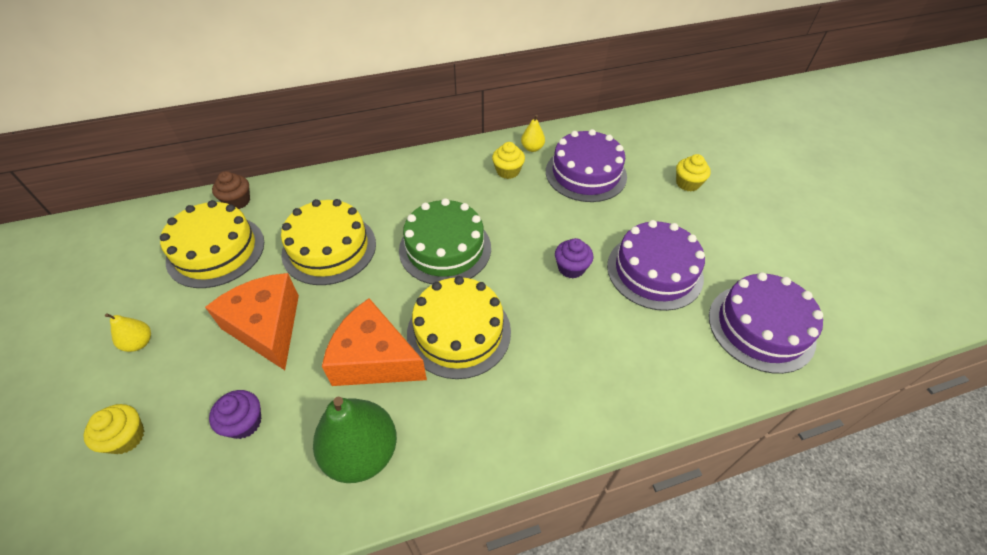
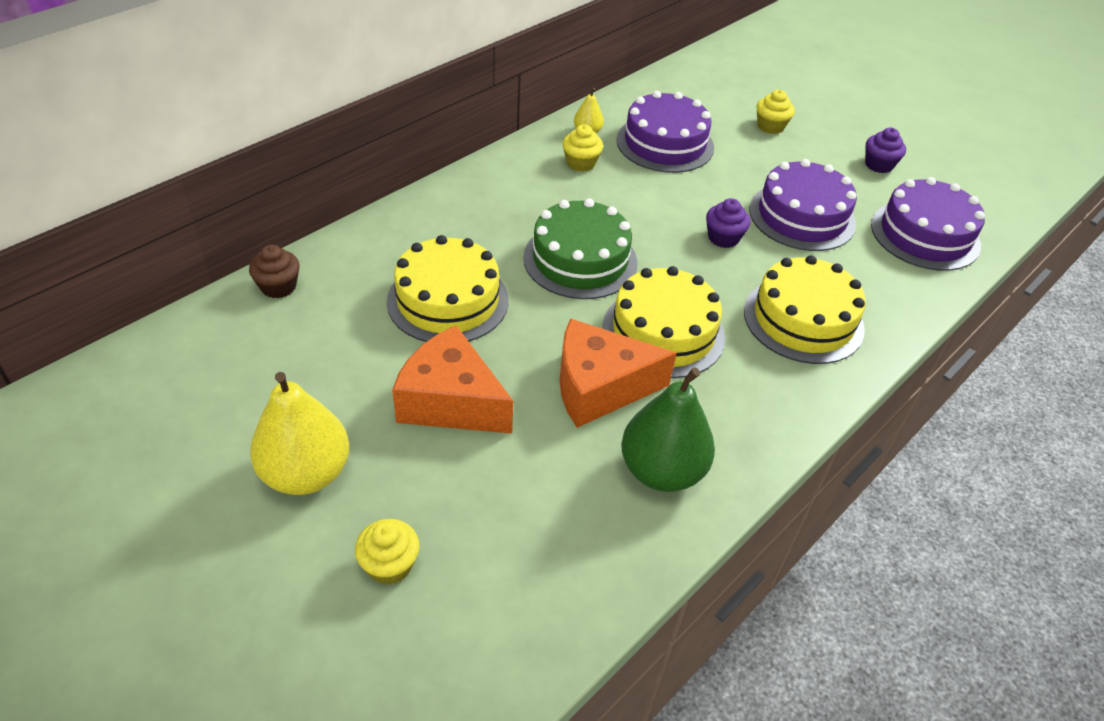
camera: 30 degrees left, 5 degrees down
yellow pear [105,314,151,352] -> yellow pear [250,372,349,495], size x2.08
yellow cake [160,200,264,288] -> yellow cake moved to [744,255,866,364]
purple cupcake [209,390,261,439] -> purple cupcake moved to [865,128,906,173]

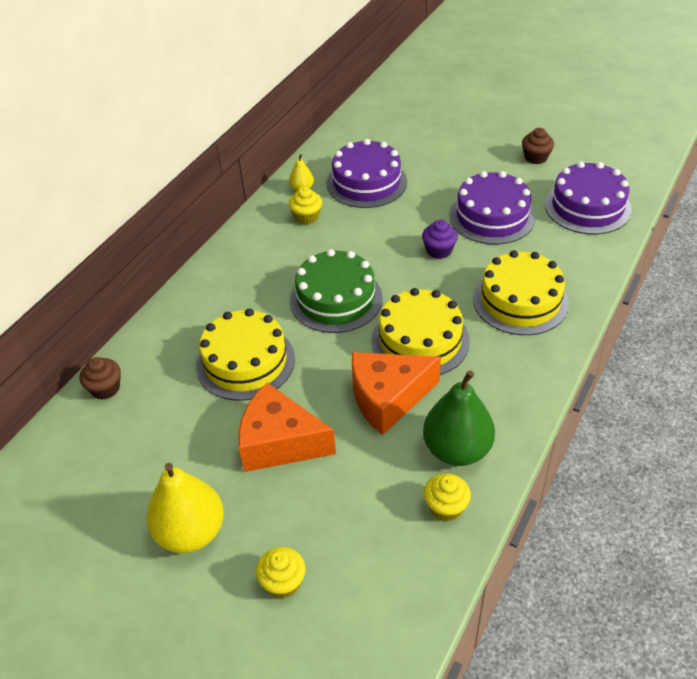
camera: 10 degrees left, 0 degrees up
yellow cupcake [757,90,795,134] -> yellow cupcake moved to [424,473,471,522]
purple cupcake [865,128,906,173] -> brown cupcake [522,128,554,164]

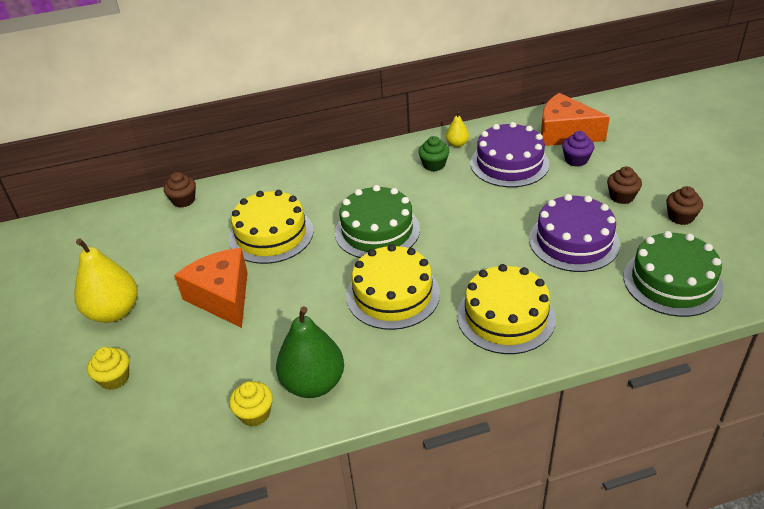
camera: 45 degrees right, 5 degrees down
yellow cupcake [289,187,322,225] -> green cupcake [418,136,450,171]
orange cheese [352,352,441,435] -> orange cheese moved to [541,93,610,146]
purple cupcake [422,220,458,259] -> purple cupcake moved to [562,131,595,167]
purple cake [545,161,632,234] -> green cake [623,231,724,317]
none -> brown cupcake [607,167,642,204]

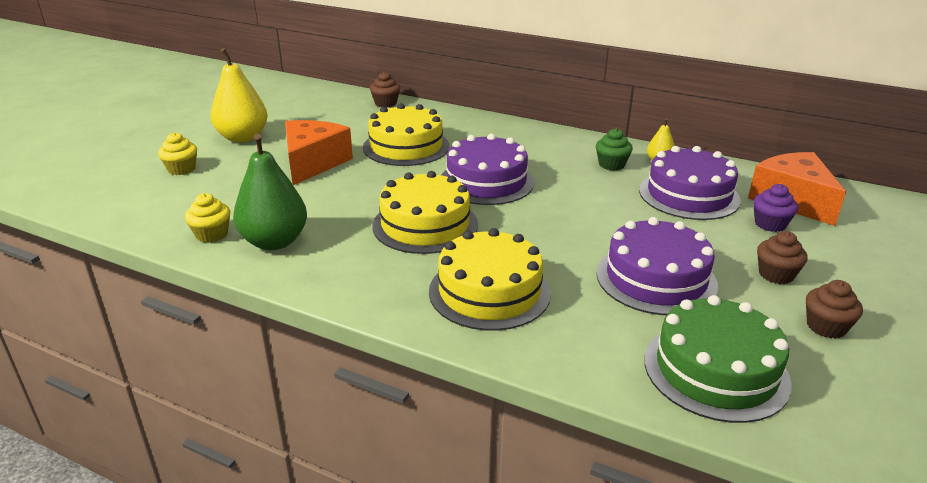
camera: 40 degrees right, 10 degrees down
green cake [335,185,420,258] -> purple cake [441,134,534,205]

